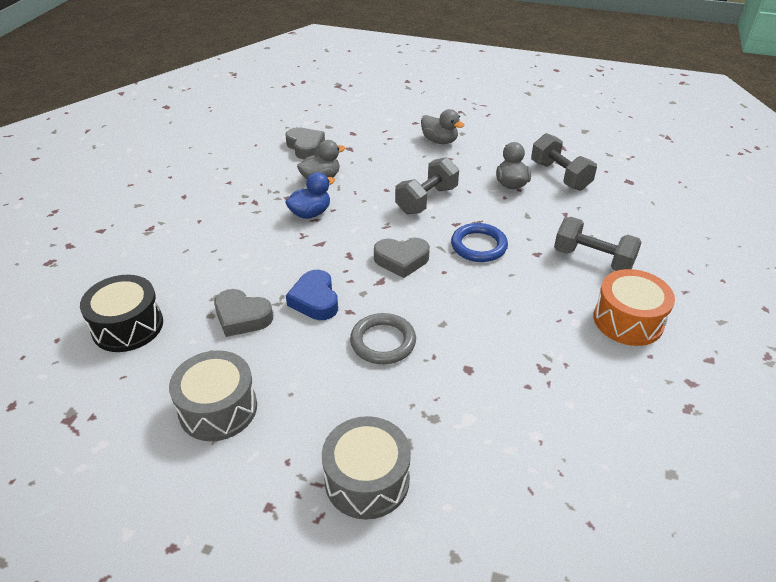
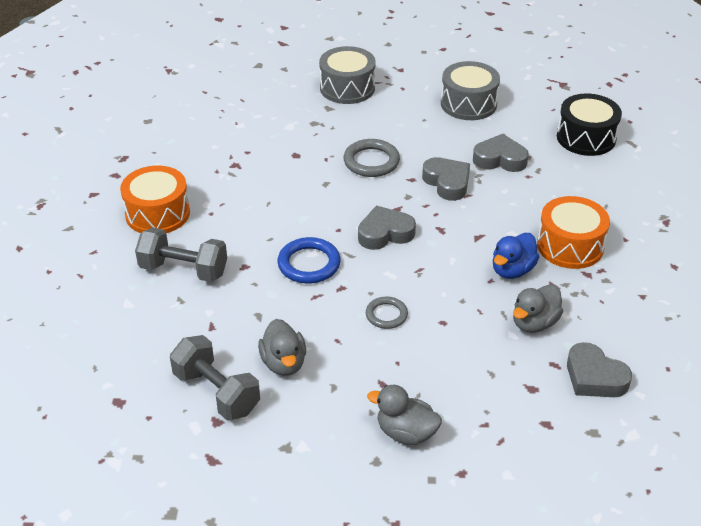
camera: 165 degrees right, 0 degrees up
blue heart [286,270,338,320] -> grey heart [422,157,470,201]
grey dumbbell [395,157,459,214] -> grey ring [366,297,408,329]
none -> orange drum [537,196,610,269]

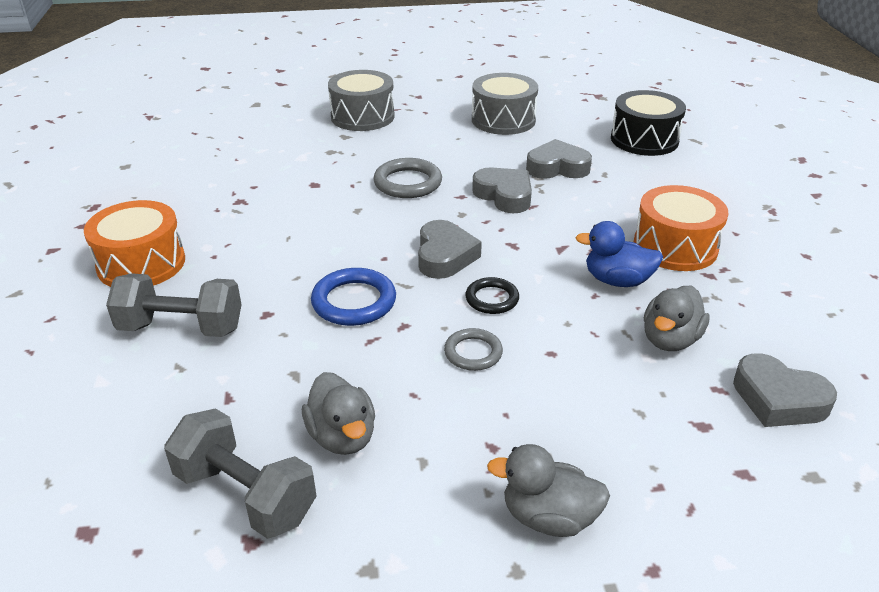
camera: 10 degrees left, 5 degrees down
grey heart [358,206,416,250] -> grey heart turned 120 degrees clockwise [418,220,482,279]
blue duck [493,233,539,279] -> blue duck turned 75 degrees clockwise [575,221,663,287]
none -> black ring [465,277,519,314]

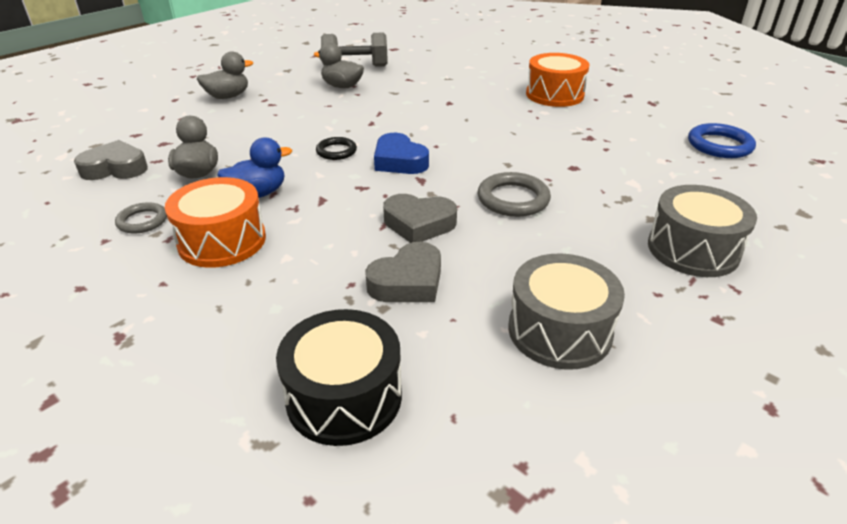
camera: 140 degrees right, 0 degrees up
grey dumbbell [106,273,242,337] -> none
blue ring [311,268,396,326] -> blue ring moved to [688,123,756,158]
grey heart [418,220,482,279] -> blue heart [374,133,429,174]
grey ring [444,328,503,371] -> grey ring moved to [115,202,167,234]

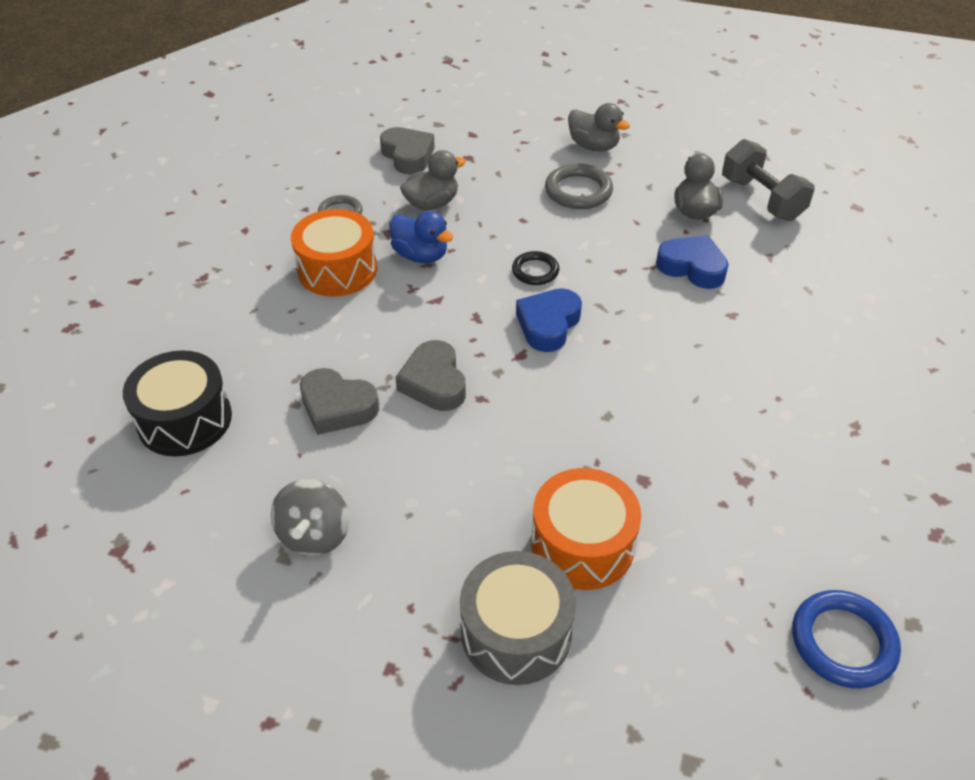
camera: 65 degrees right, 10 degrees up
grey ring [477,172,551,217] -> grey ring moved to [545,163,613,209]
grey drum [508,254,625,370] -> grey spinning top [270,479,349,556]
orange drum [526,53,590,107] -> orange drum moved to [531,468,641,590]
none -> blue heart [656,235,729,289]

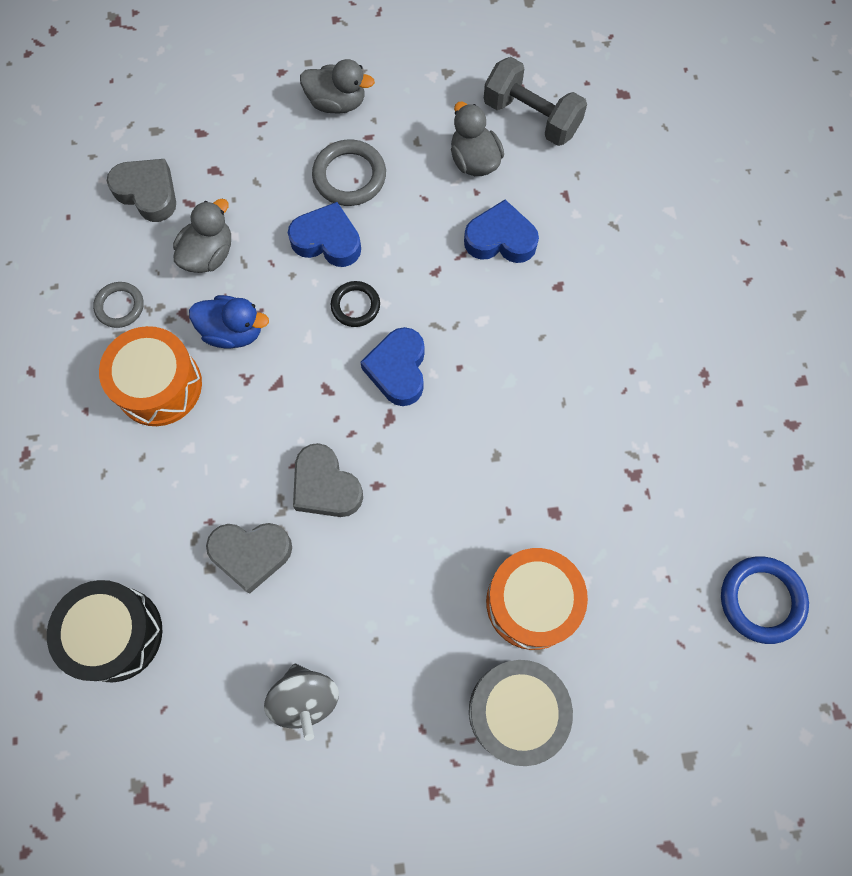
camera: 25 degrees left, 25 degrees up
none -> blue heart [288,202,361,267]

